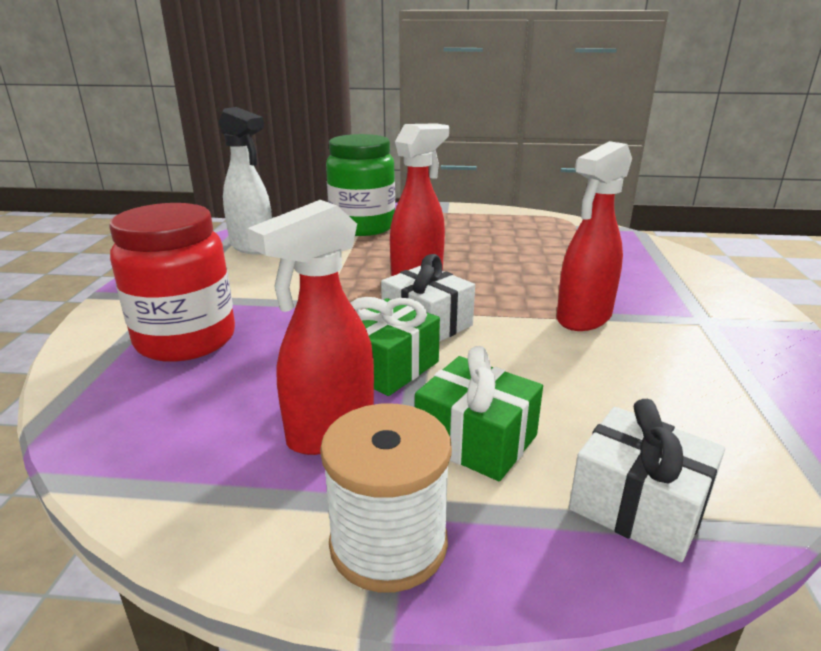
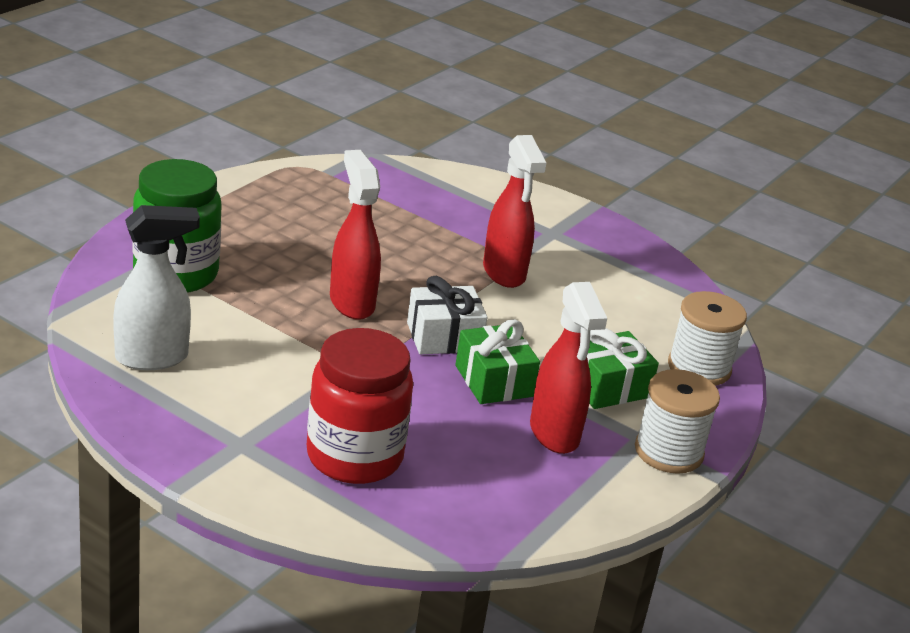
camera: 65 degrees left, 5 degrees up
white gift [569,399,725,562] -> white spool [668,291,747,386]

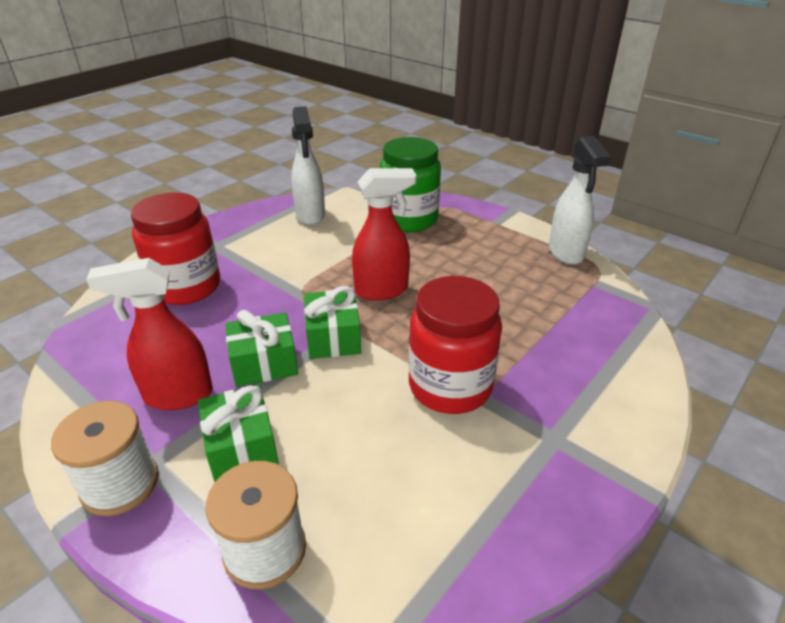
camera: 100 degrees right, 5 degrees up
white gift [407,276,487,354] -> green gift [304,286,361,359]
red spray bottle [483,135,546,288] -> red jar [409,276,502,414]
none -> white spray bottle [549,136,611,265]

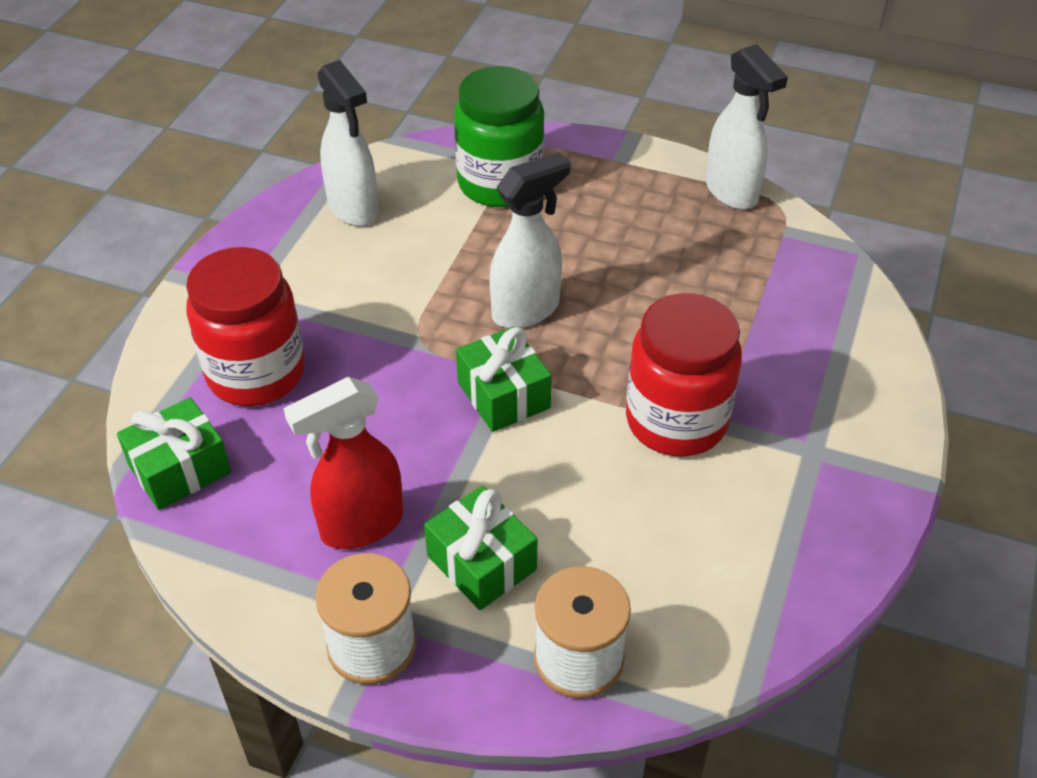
camera: 20 degrees left, 10 degrees up
green gift [225,310,298,387] -> green gift moved to [117,397,231,510]
red spray bottle [352,168,417,300] -> white spray bottle [489,152,571,328]

